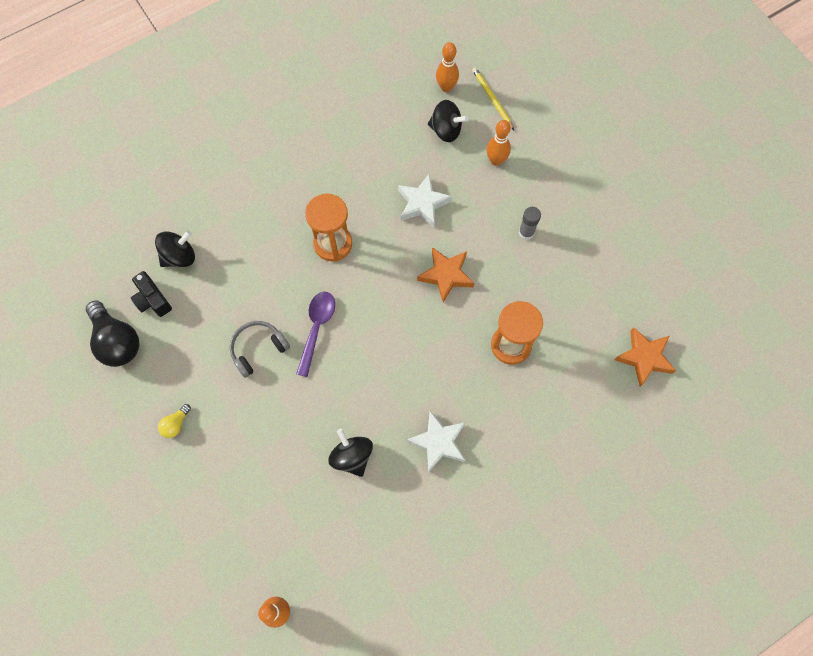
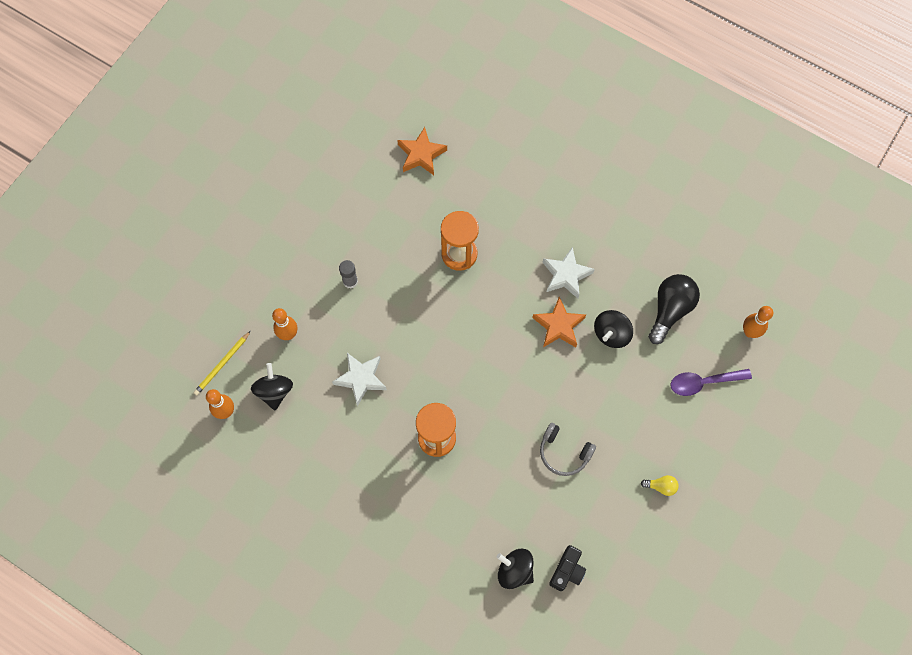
camera: 115 degrees left, 0 degrees up
black light bulb [86,300,139,367] -> black light bulb moved to [648,274,700,344]
purple spoon [296,292,335,377] -> purple spoon moved to [671,369,752,396]
orange star [417,247,474,303] -> orange star moved to [532,297,586,347]

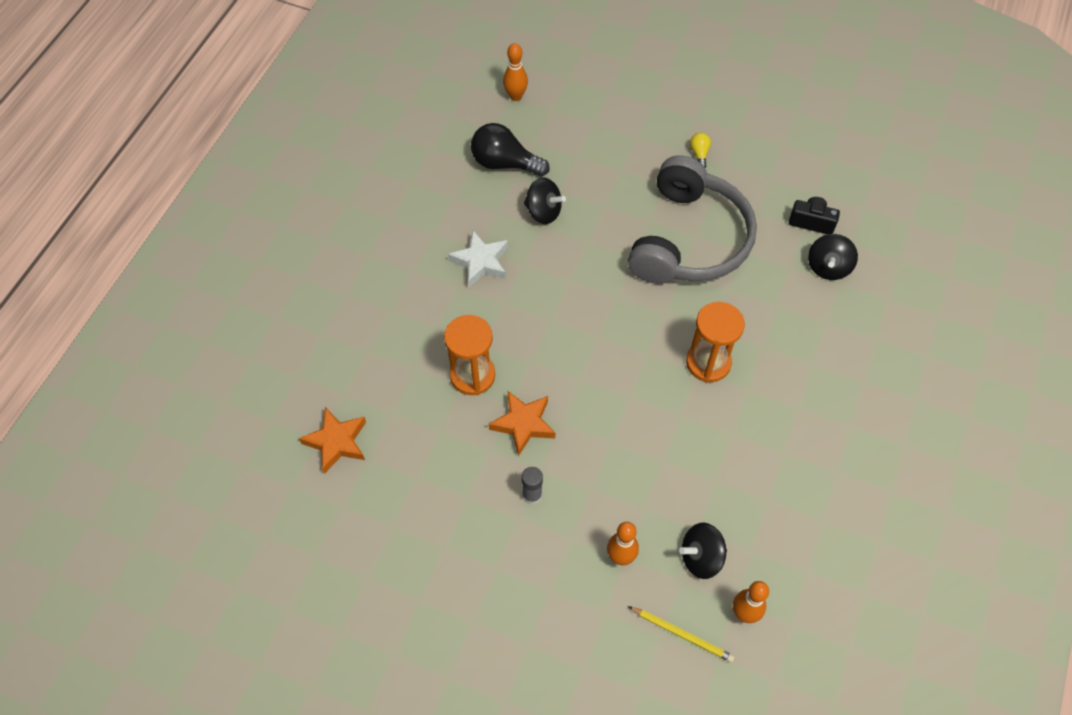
camera: 100 degrees left, 10 degrees down
white star [332,353,387,406] -> none
orange star [532,297,586,347] -> orange star moved to [489,391,555,456]
grey headphones [540,423,596,476] -> grey headphones [628,155,757,284], size x2.29
purple spoon [671,369,752,396] -> none

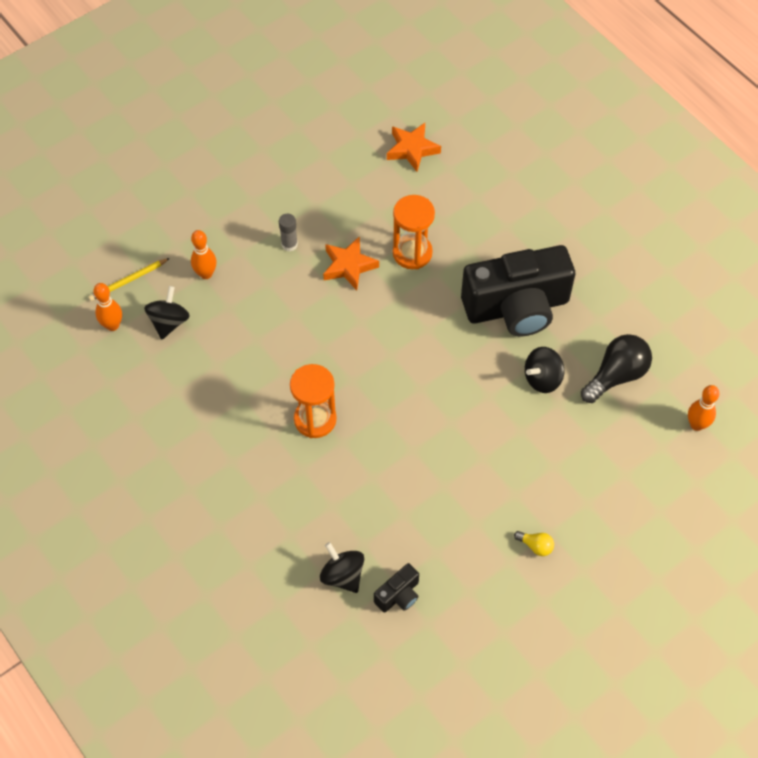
camera: 120 degrees right, 0 degrees up
white star [448,230,508,287] -> black camera [461,245,575,336]
grey headphones [628,155,757,284] -> none

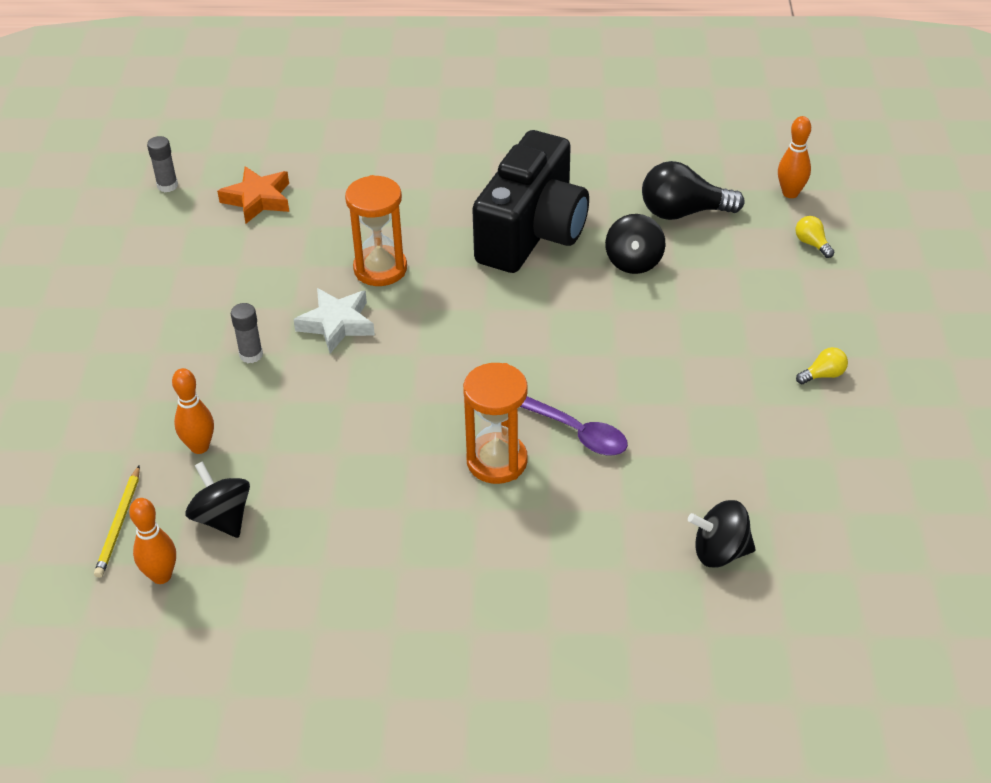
camera: 50 degrees left, 15 degrees down
orange star [323,236,379,290] -> white star [293,288,375,353]
black camera [374,563,419,613] -> none
black light bulb [581,334,652,403] -> black light bulb turned 90 degrees counterclockwise [642,161,745,220]
none -> grey glue stick [147,136,178,192]
none -> purple spoon [520,396,628,455]
none -> yellow light bulb [796,216,834,258]

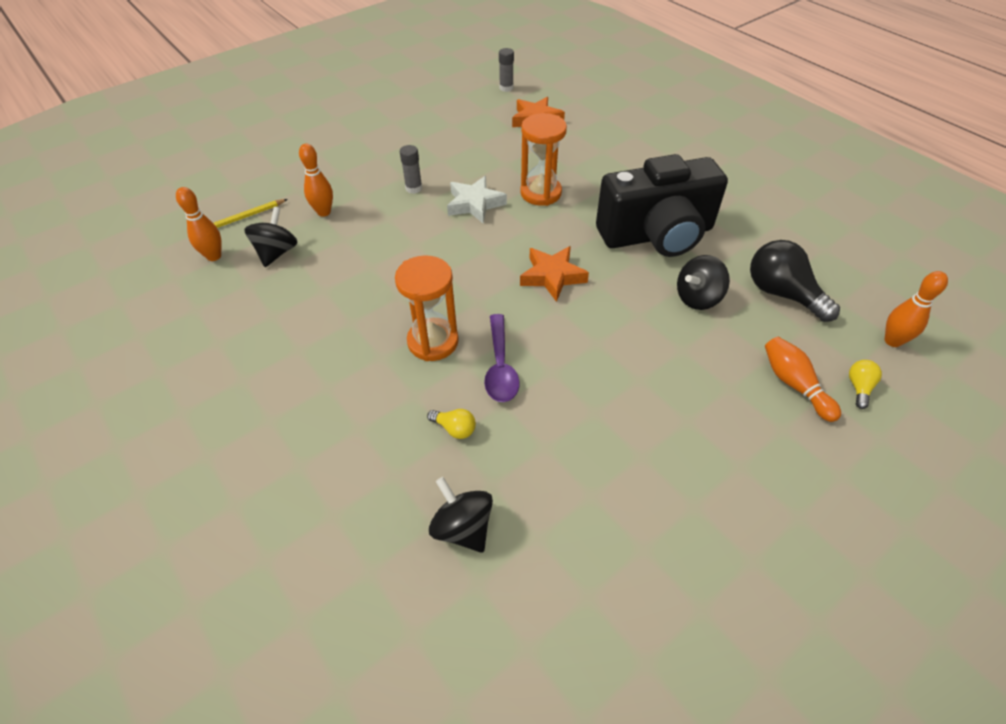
camera: 50 degrees right, 5 degrees up
yellow light bulb [796,347,848,384] -> yellow light bulb moved to [427,409,476,439]
none -> orange star [520,246,589,302]
none -> orange bowling pin [765,337,841,422]

